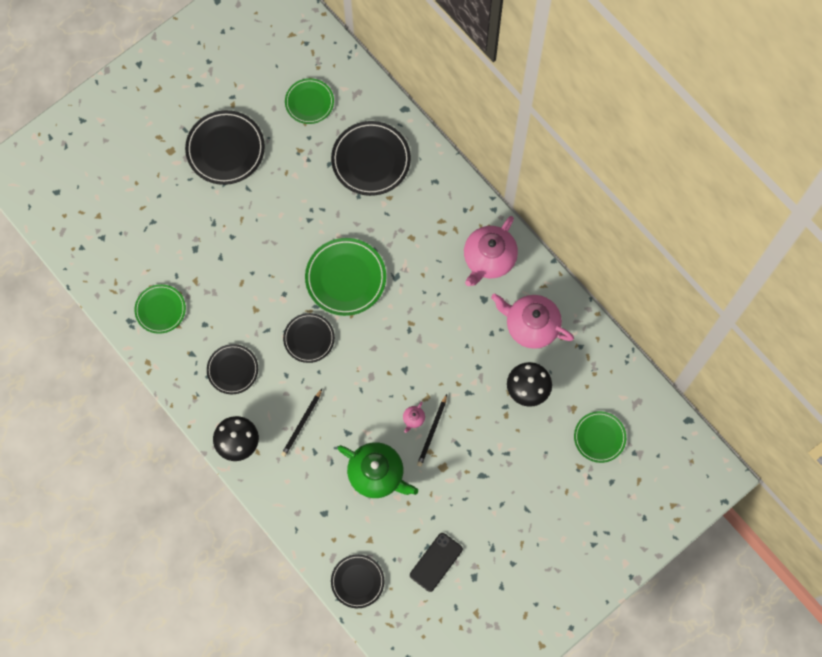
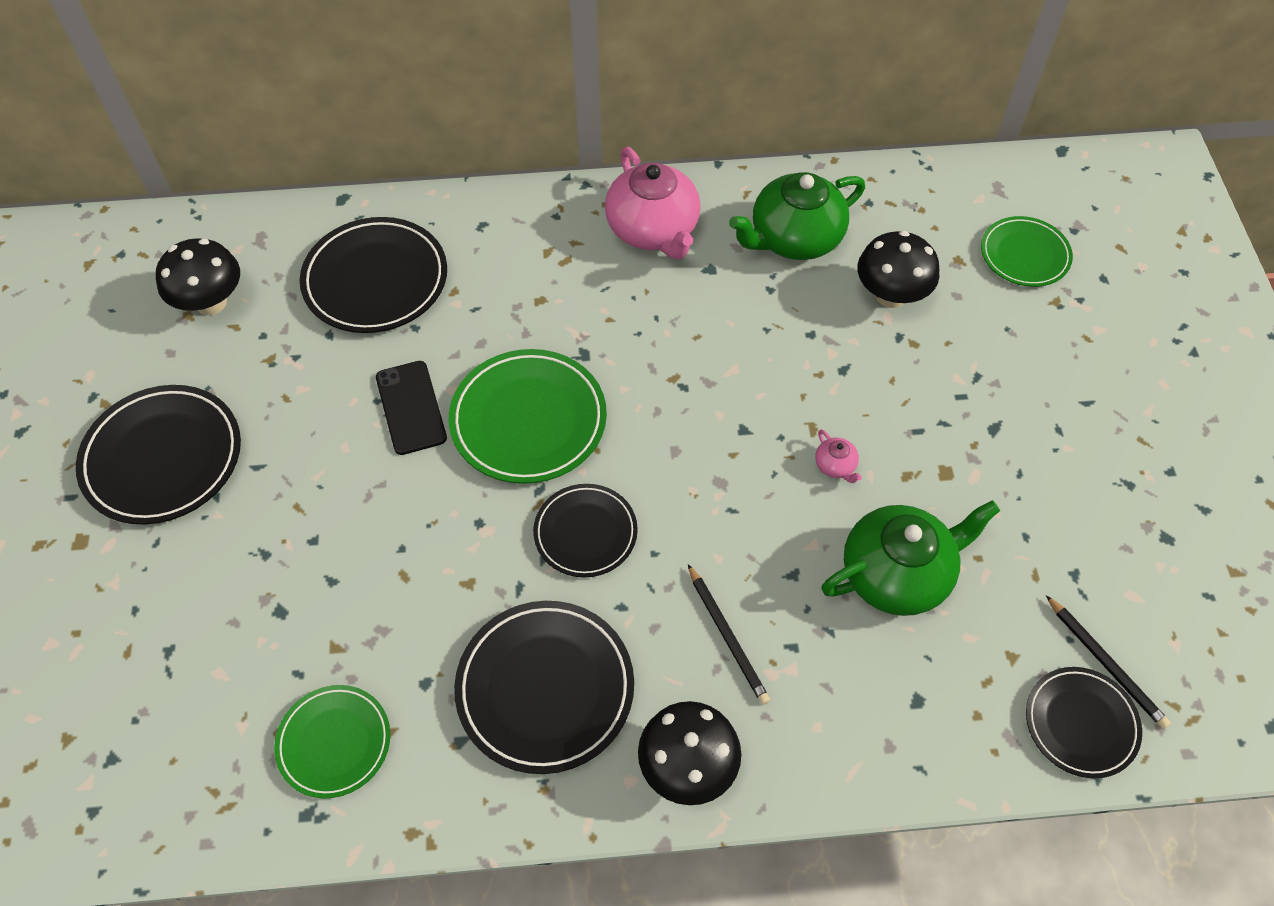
camera: 55 degrees left, 15 degrees down
black plate [207,344,258,394] -> black plate [454,601,634,774], size x1.60
green plate [285,78,334,124] -> black mushroom [156,238,240,315]
black phone [410,533,463,592] -> black phone moved to [376,361,447,455]
black pencil [417,394,447,467] -> black pencil moved to [1046,595,1171,729]
pink teapot [491,293,574,349] -> green teapot [729,172,865,260]

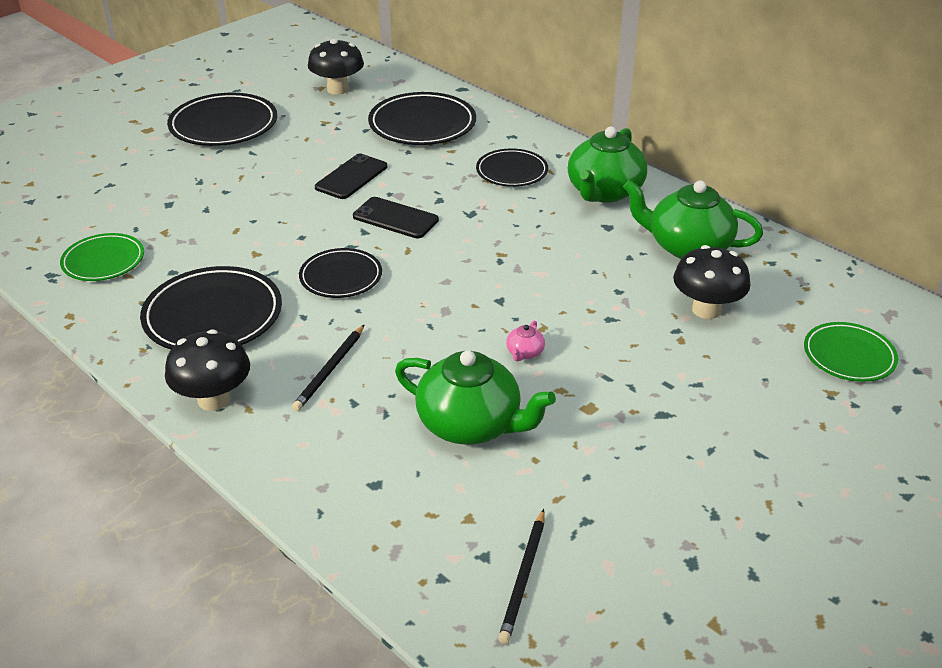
camera: 50 degrees right, 20 degrees down
green plate [449,349,607,484] -> black phone [353,197,439,238]
pink teapot [605,147,701,260] -> green teapot [568,127,647,203]
black plate [1026,667,1142,778] -> black plate moved to [476,149,548,187]

